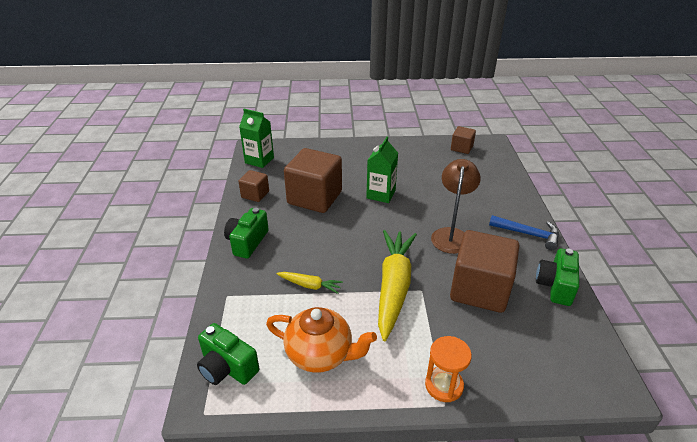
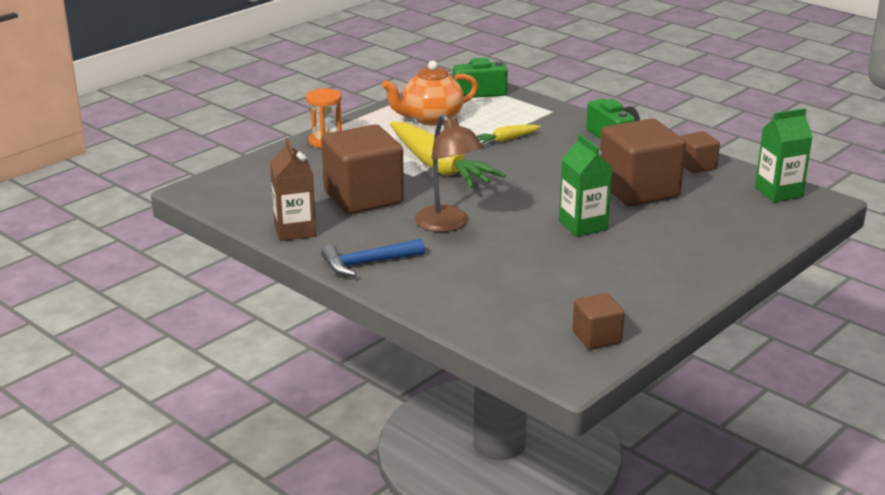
camera: 135 degrees right, 10 degrees down
green camera [536,248,579,306] -> brown carton [270,138,316,241]

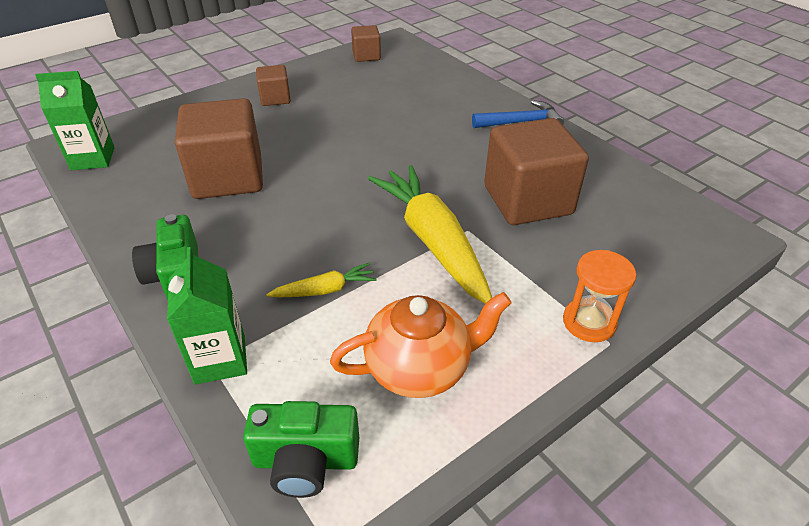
camera: 170 degrees left, 15 degrees up
brown carton [270,138,316,241] -> none
brown lamp [414,114,483,232] -> none
green carton [559,134,613,237] -> green carton moved to [167,247,247,385]
brown cube [680,131,720,173] -> brown cube moved to [256,65,291,106]

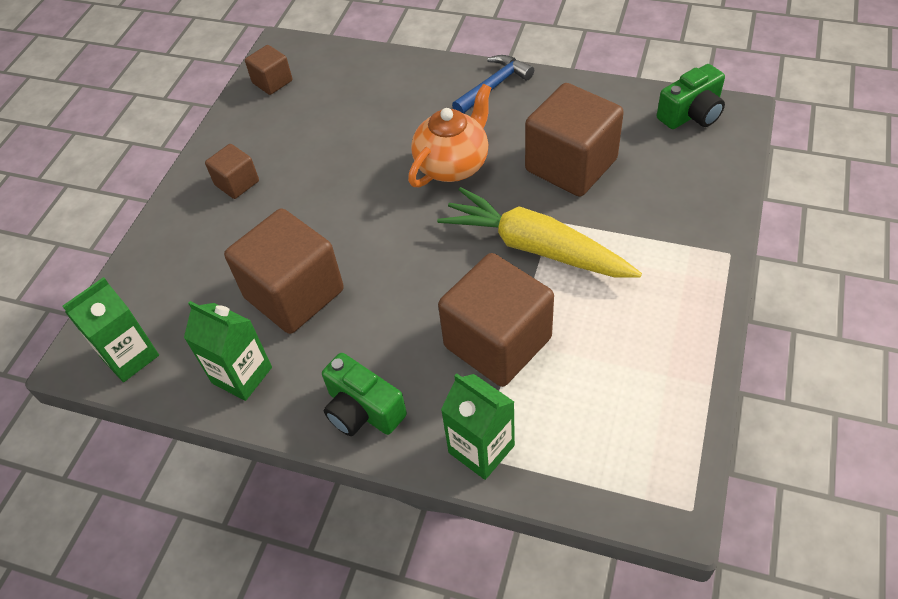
camera: 30 degrees left, 10 degrees up
green camera [243,401,359,498] -> green camera moved to [657,64,725,129]
yellow carrot [266,263,377,297] -> brown cube [438,253,554,387]
orange teapot [330,292,511,398] -> orange teapot moved to [408,84,491,187]
orange hourglass [563,250,636,342] -> none
none -> green carton [184,301,272,401]

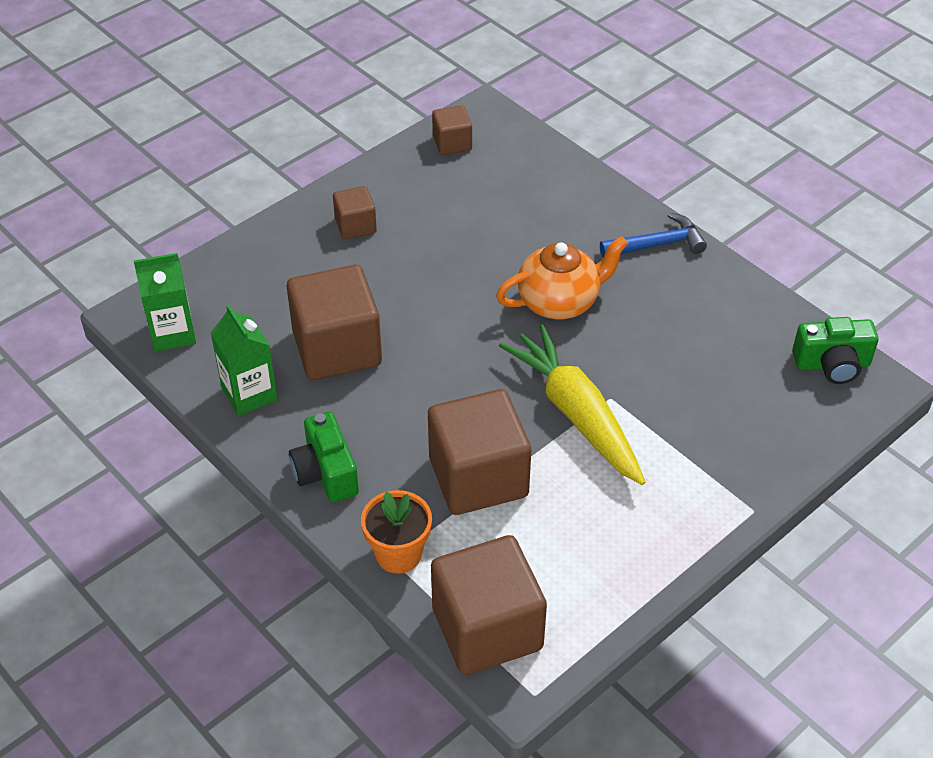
camera: 25 degrees right, 5 degrees down
green carton [441,373,515,480] -> orange flower pot [361,490,432,574]
brown cube [525,83,624,197] -> brown cube moved to [431,535,547,675]

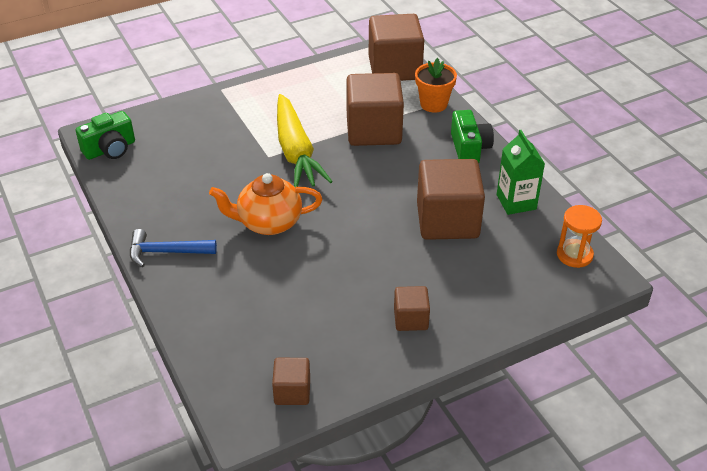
camera: 165 degrees left, 5 degrees down
green carton [134,253,196,352] -> orange hourglass [557,205,602,268]
green camera [792,317,879,384] -> green camera turned 135 degrees clockwise [76,111,135,160]

